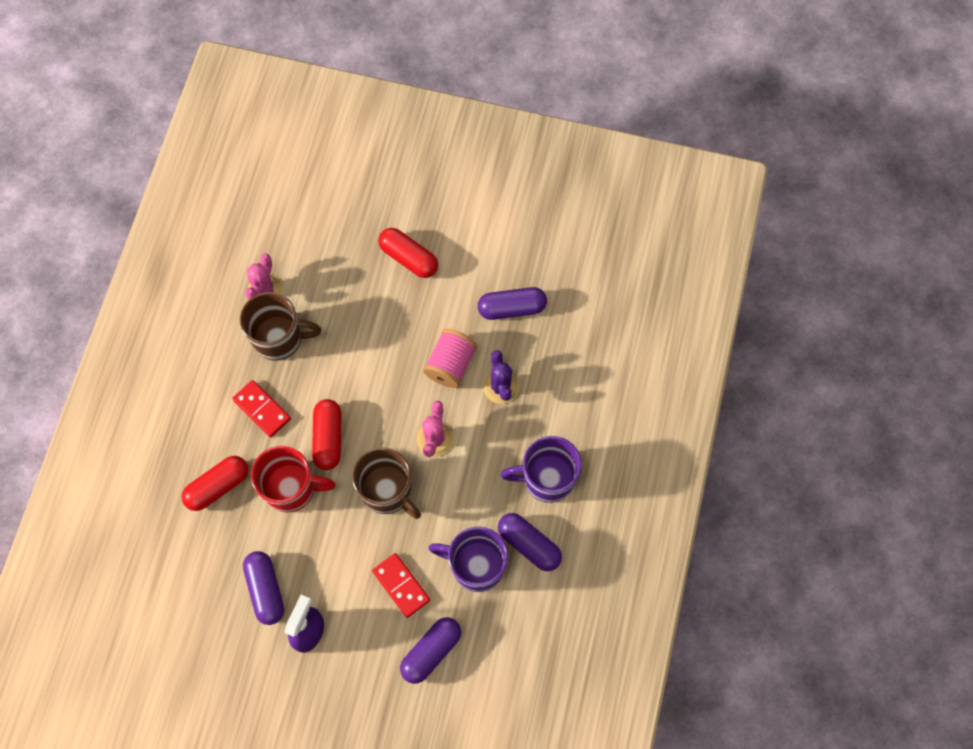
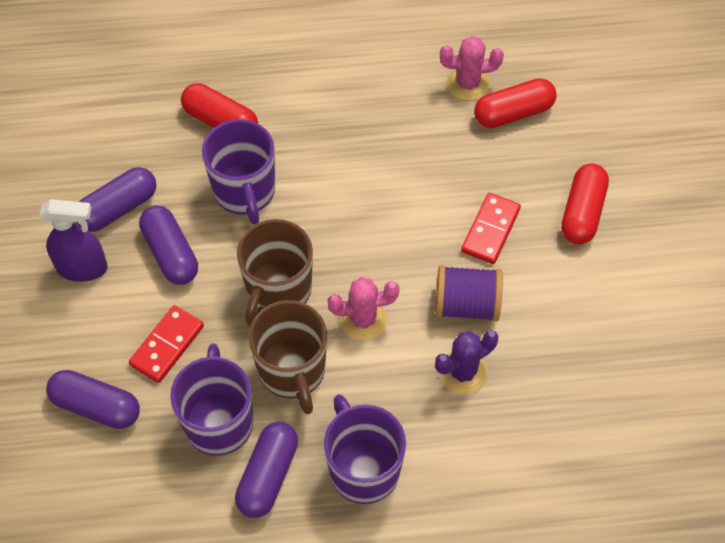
camera: 70 degrees right, 10 degrees down
red domino [232,380,291,437] -> red domino moved to [461,193,521,264]
brown mug [240,292,321,361] -> brown mug moved to [248,300,327,414]
red mug [251,446,336,512] -> purple mug [202,119,275,225]
red capsule [312,399,341,470] -> red capsule moved to [474,78,556,128]
pink spool [423,329,477,388] -> purple spool [435,265,503,322]
purple capsule [478,287,547,320] -> purple capsule moved to [139,205,198,285]

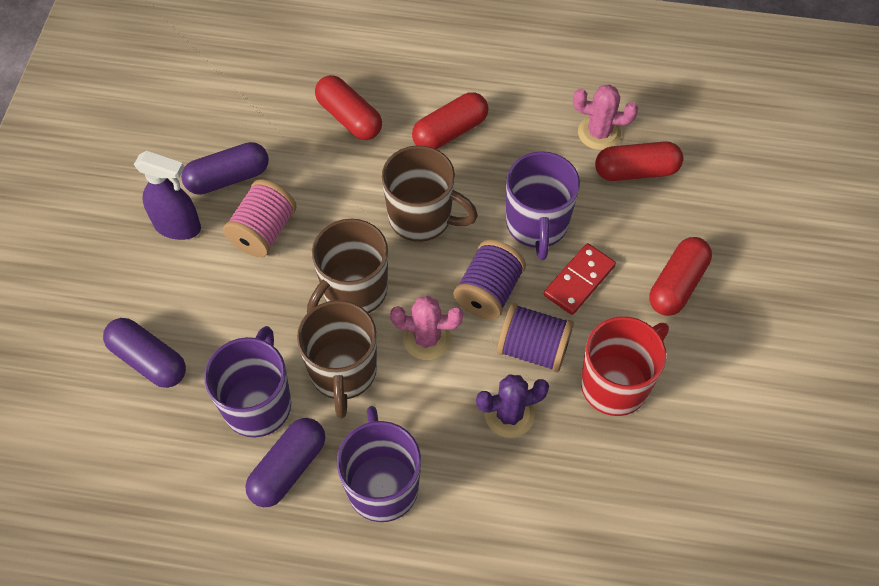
camera: 15 degrees right, 0 degrees up
red domino [129,305,204,383] -> none
purple capsule [139,205,198,285] -> pink spool [223,179,297,257]
purple mug [202,119,275,225] -> purple mug moved to [506,151,580,260]
none -> brown mug [381,145,478,242]
none -> red capsule [412,92,488,149]
none -> purple spool [453,240,526,320]
none -> red mug [581,316,669,416]

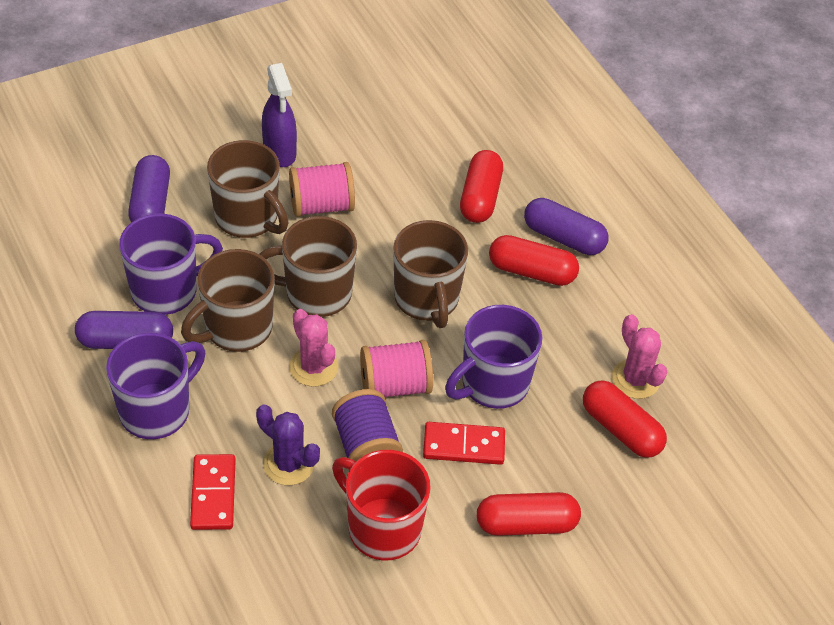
camera: 50 degrees right, 10 degrees down
purple capsule [181,142,269,195] -> purple capsule moved to [524,198,608,255]
purple spool [453,240,526,320] -> pink spool [360,340,433,397]
red mug [581,316,669,416] -> red mug turned 150 degrees counterclockwise [332,450,431,560]
none -> red domino [190,454,236,530]
none -> brown mug [207,140,289,238]

